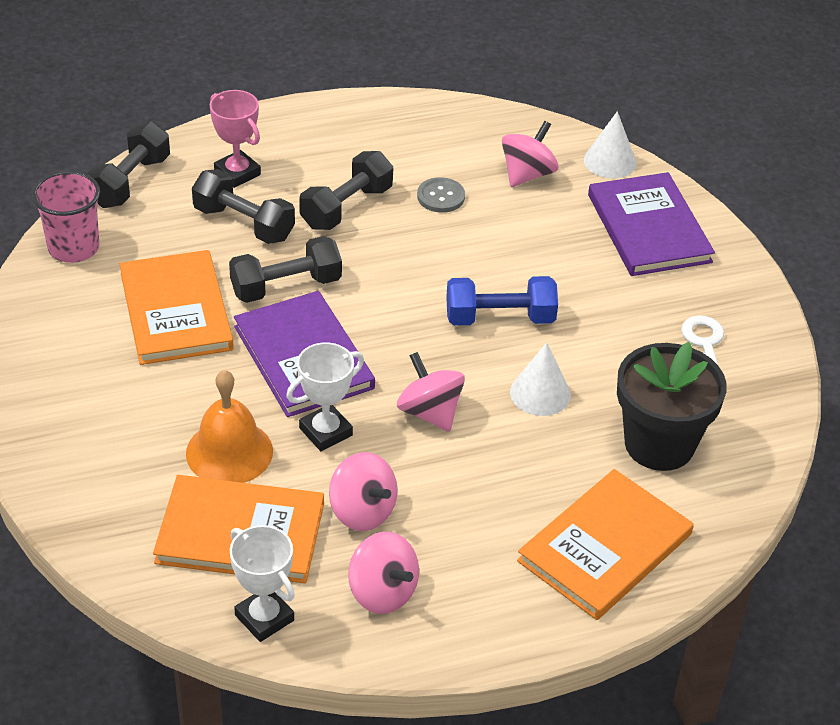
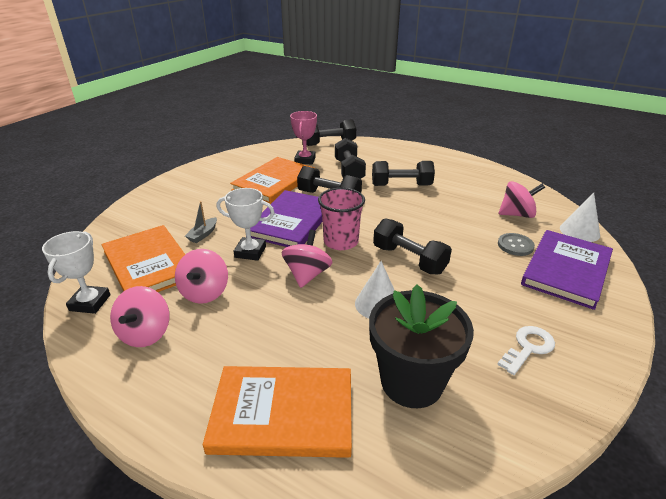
camera: 50 degrees right, 10 degrees down
pink cup [32,171,100,263] -> pink cup moved to [318,188,365,250]
orange bell [186,370,273,483] -> grey boat [185,201,217,243]
pink trophy [209,90,261,188] -> pink trophy moved to [290,111,317,165]
grey button [417,177,465,213] -> grey button moved to [498,233,535,256]
blue dumbbell [446,276,558,326] -> black dumbbell [373,218,452,274]

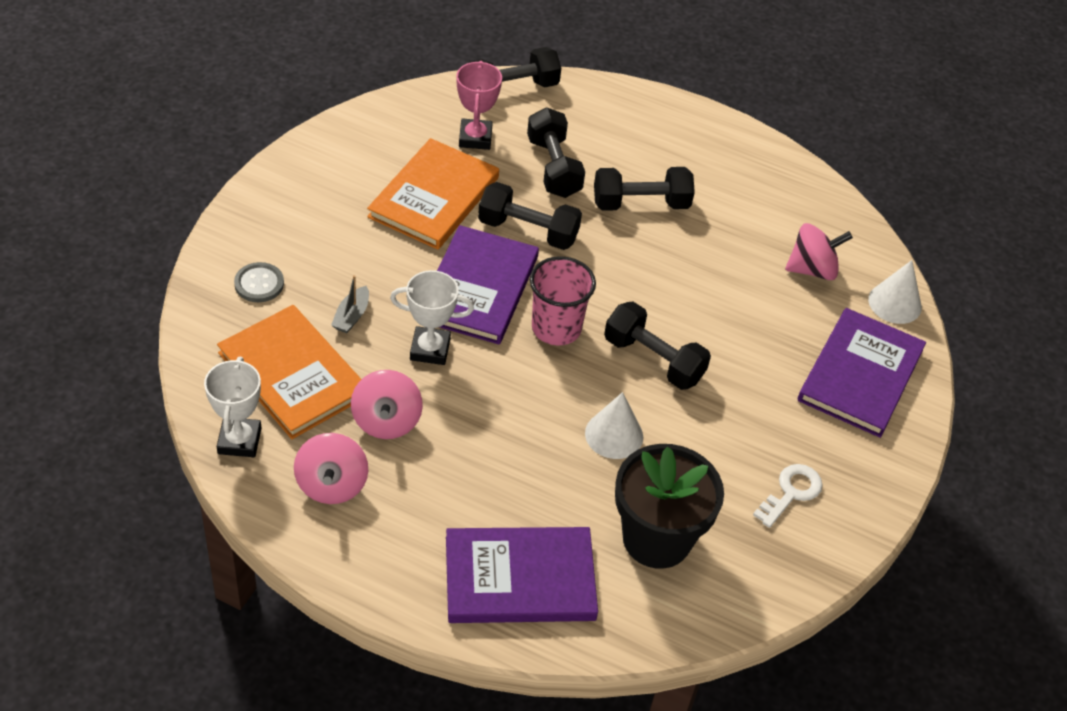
camera: 10 degrees left, 15 degrees up
orange book [203,366,352,458] -> purple book [446,527,598,623]
pink spinning top [281,230,333,288] -> none
grey button [498,233,535,256] -> grey button moved to [234,262,284,302]

